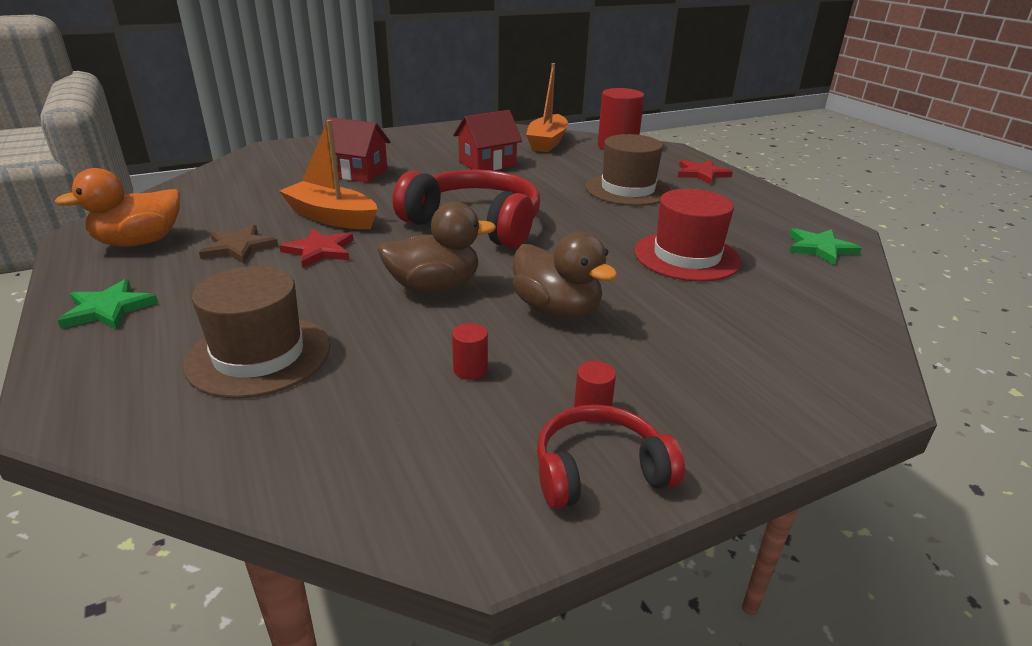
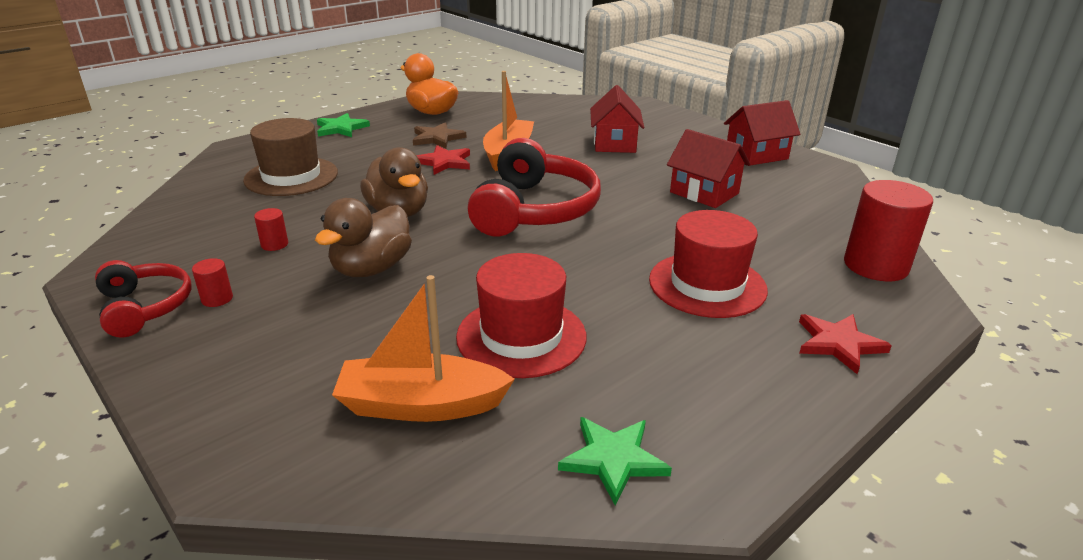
camera: 75 degrees right, 0 degrees up
orange boat [526,63,568,152] -> orange boat moved to [332,275,515,422]
brown hat [586,134,671,206] -> red hat [649,210,768,318]
none -> red house [724,100,800,166]

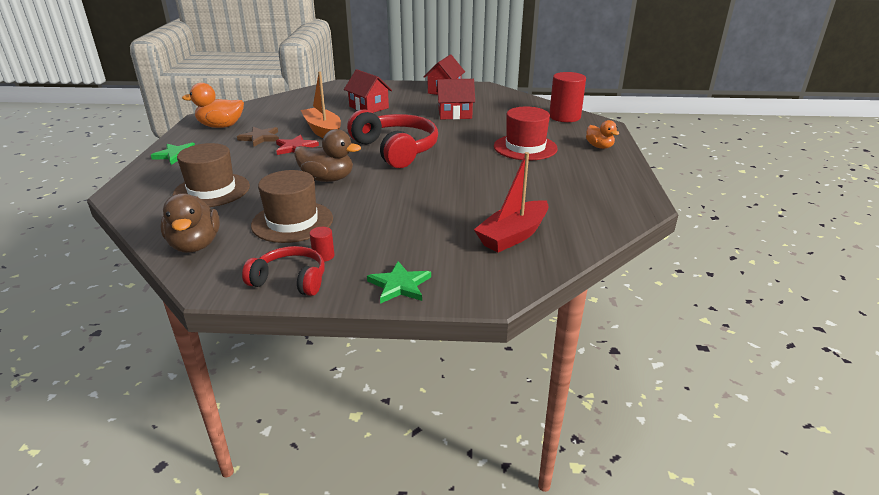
camera: 45 degrees left, 0 degrees up
red cylinder [254,208,288,251] -> brown hat [251,170,333,243]
brown duck [315,198,412,277] -> brown duck moved to [160,193,220,253]
orange boat [332,275,515,422] -> red boat [474,152,549,252]
red hat [456,253,586,378] -> none
green star [558,417,672,505] -> green star moved to [367,261,431,304]
red star [799,314,892,374] -> orange duck [586,120,619,149]

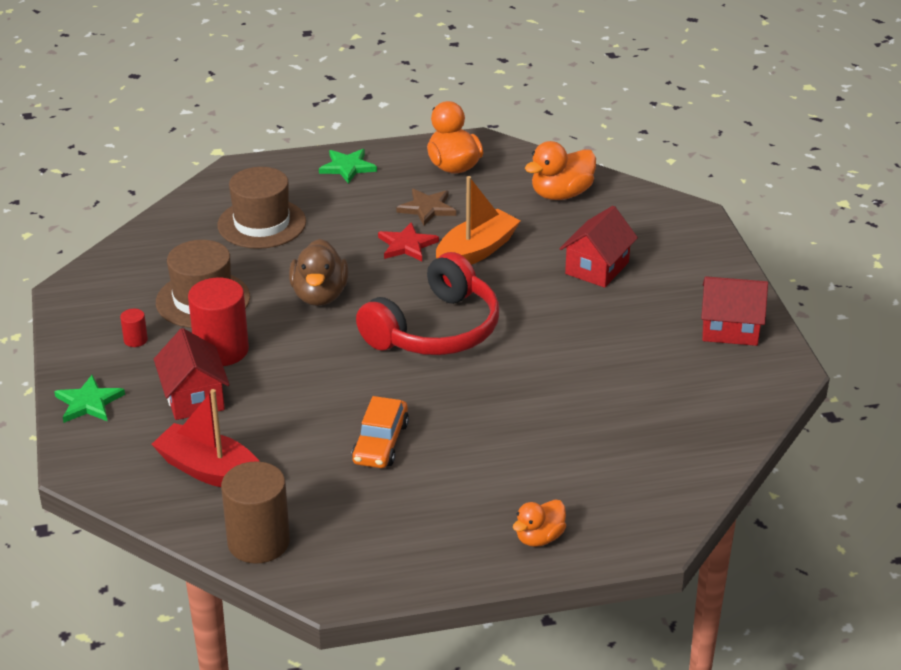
camera: 75 degrees right, 5 degrees up
brown duck [160,193,220,253] -> none
red headphones [242,246,325,296] -> none
red house [436,79,475,119] -> red house moved to [154,328,230,420]
red hat [494,106,558,160] -> none
red cylinder [549,72,586,122] -> red cylinder moved to [188,278,249,366]
none -> brown cylinder [221,461,290,564]
none -> orange car [352,396,409,468]
none -> orange duck [525,141,596,200]

